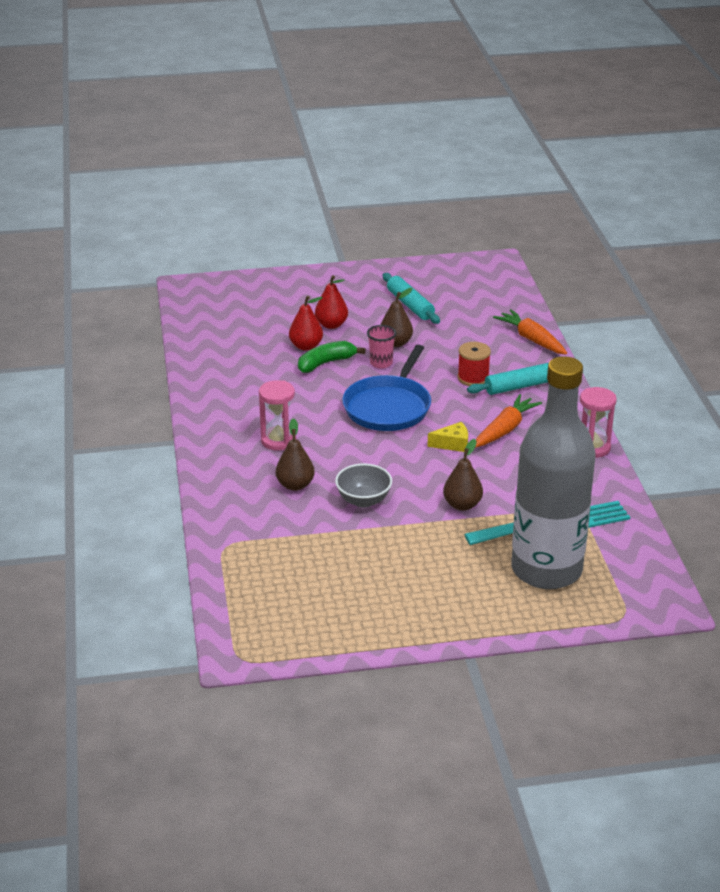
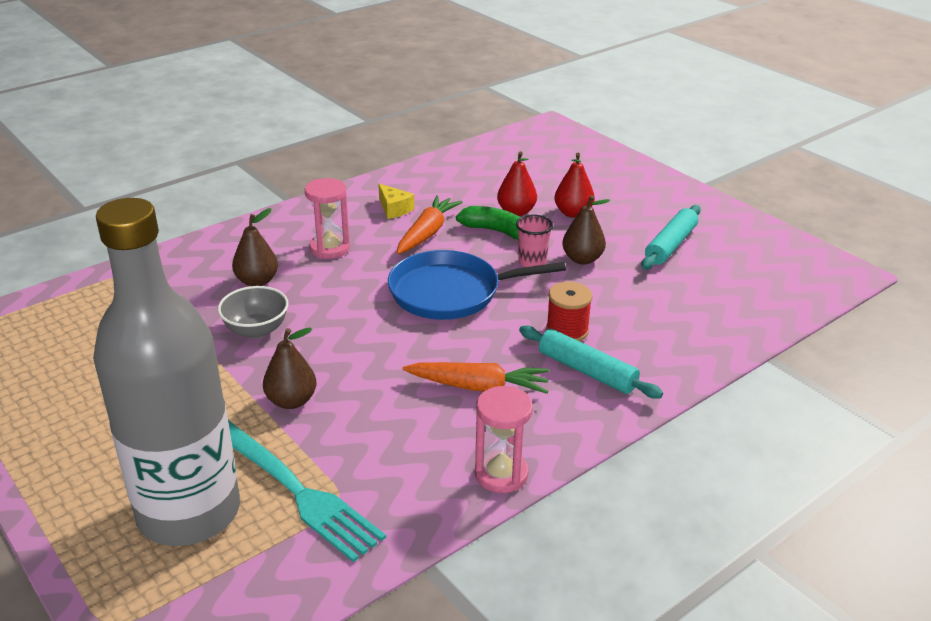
camera: 60 degrees right, 0 degrees up
yellow cheese [427,422,468,452] -> yellow cheese moved to [379,184,414,219]
orange carrot [493,309,567,355] -> orange carrot moved to [397,195,463,254]

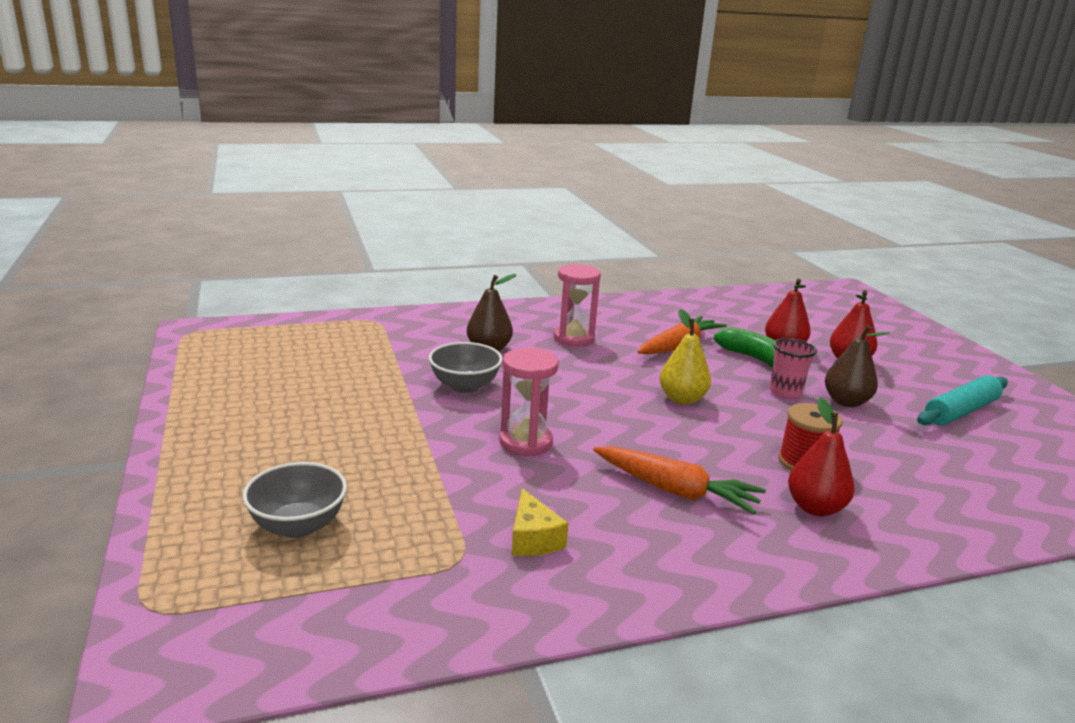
camera: 20 degrees right, 10 degrees down
grey bottle [93,198,240,546] -> grey bowl [243,462,347,538]
turquoise fork [228,420,386,562] -> none
brown pear [263,327,317,409] -> none
yellow cheese [379,184,414,219] -> yellow cheese moved to [512,488,568,556]
blue pan [388,250,566,320] -> yellow pear [659,309,711,404]
pink hourglass [475,386,533,493] -> pink hourglass moved to [499,348,559,457]
turquoise rolling pin [519,326,663,399] -> red pear [788,398,855,516]

